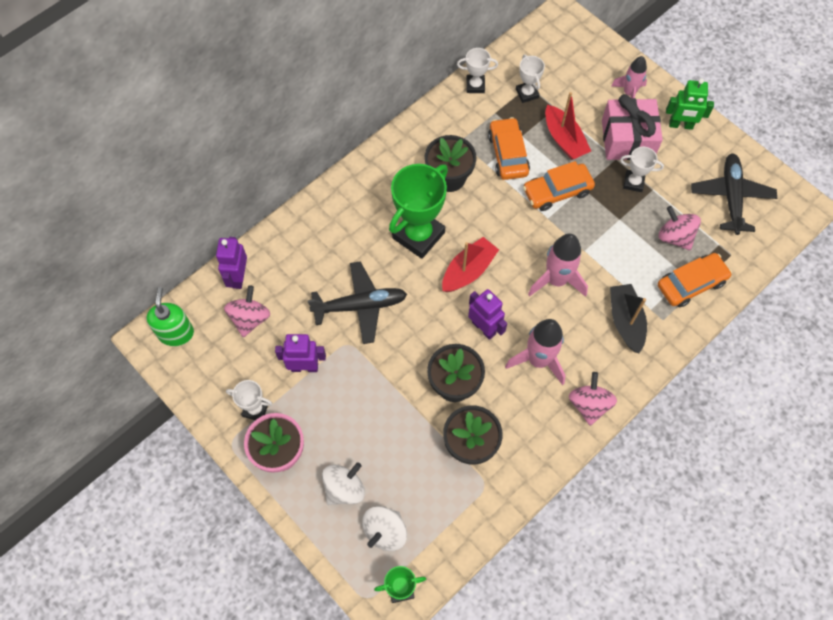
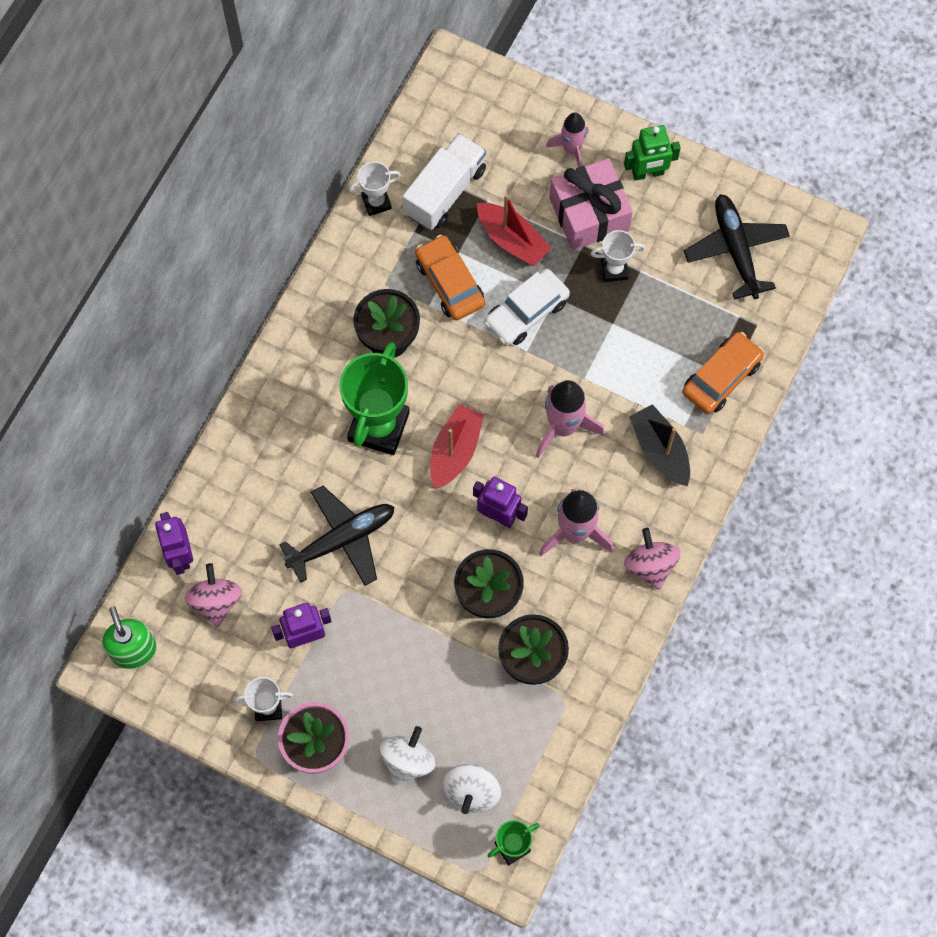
camera: 20 degrees left, 5 degrees up
white trophy [516,54,545,103] -> white truck [402,133,486,230]
orange car [523,161,595,211] -> white car [484,269,570,346]
pink spinning top [659,206,701,250] -> none

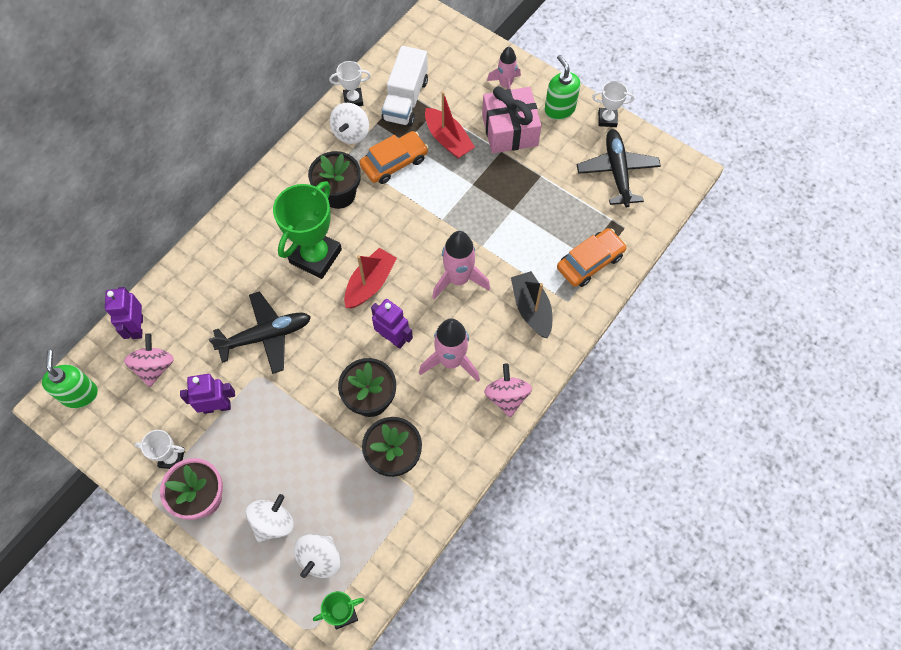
camera: 10 degrees right, 5 degrees down
white truck [402,133,486,230] -> white truck turned 150 degrees clockwise [381,46,428,127]
orange car [415,235,485,321] -> orange car turned 75 degrees clockwise [359,131,428,184]
white car [484,269,570,346] -> none
white trophy [590,230,645,282] -> white trophy moved to [592,81,634,127]
green robot [624,125,681,181] -> green soap dispenser [545,55,581,120]
none -> white spinning top [330,103,369,144]

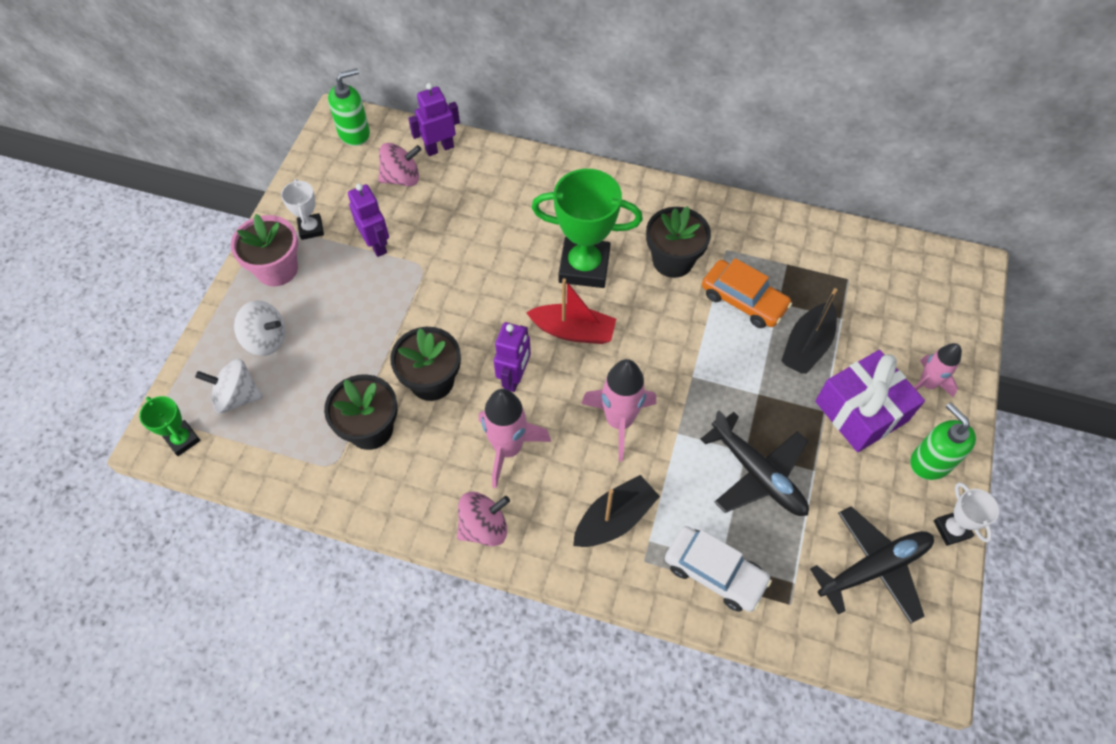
camera: 70 degrees right, 5 degrees down
black plane [209,291,311,374] -> black plane moved to [701,411,809,516]
white trophy [329,61,371,106] -> none
white spinning top [330,103,369,144] -> none
white truck [381,46,428,127] -> none
red boat [425,92,475,159] -> black boat [781,288,837,374]
pink gift [482,86,542,153] -> purple gift [815,350,925,452]
green soap dispenser [545,55,581,120] -> green soap dispenser turned 75 degrees counterclockwise [910,403,976,480]
orange car [557,228,627,287] -> white car [665,526,772,612]

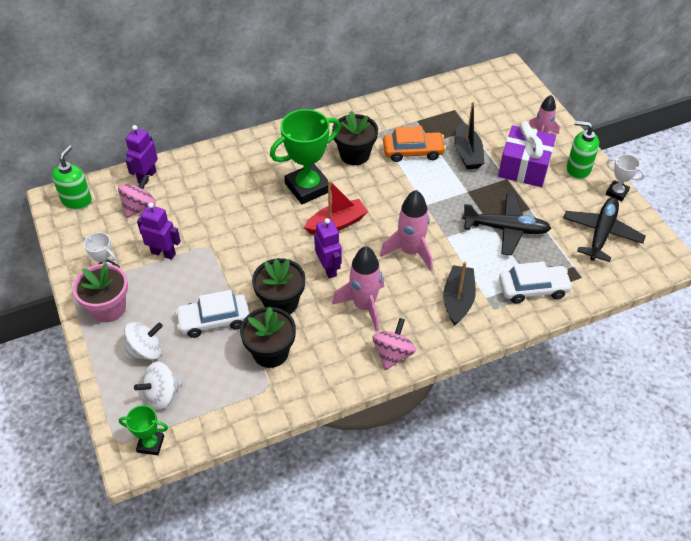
camera: 40 degrees left, 10 degrees down
none -> white car [175,290,249,338]

